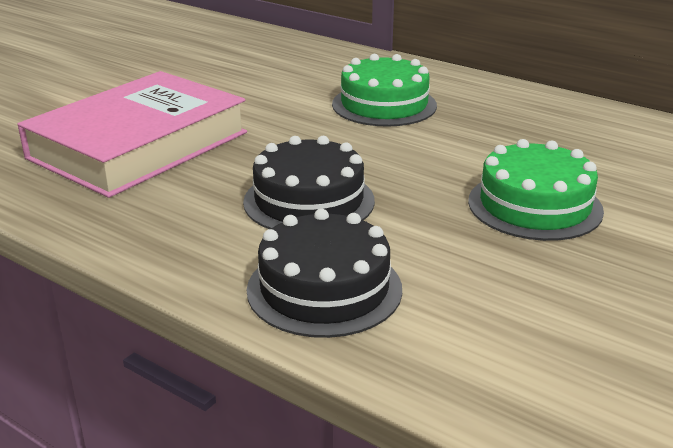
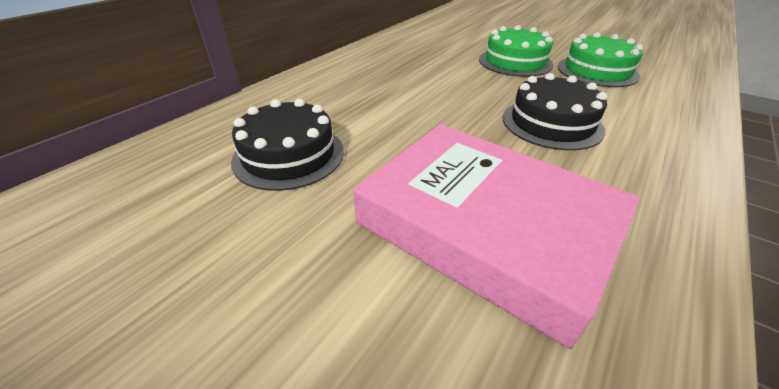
camera: 90 degrees left, 10 degrees up
black cake [247,209,402,338] -> black cake moved to [231,99,344,191]
green cake [332,54,437,127] -> green cake moved to [557,32,643,87]

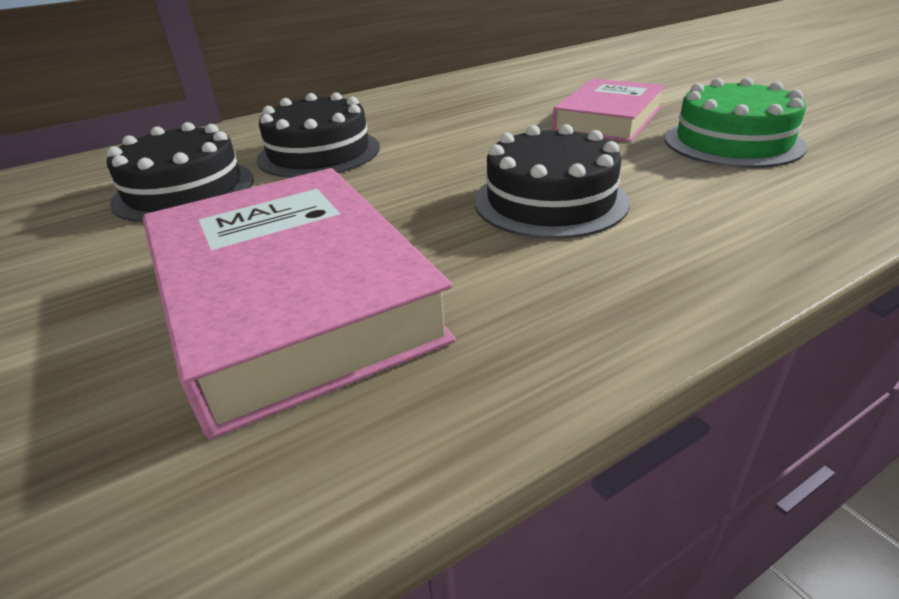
camera: 25 degrees right, 5 degrees down
green cake [479,25,553,77] -> pink book [552,79,665,142]
none -> black cake [257,92,380,178]

